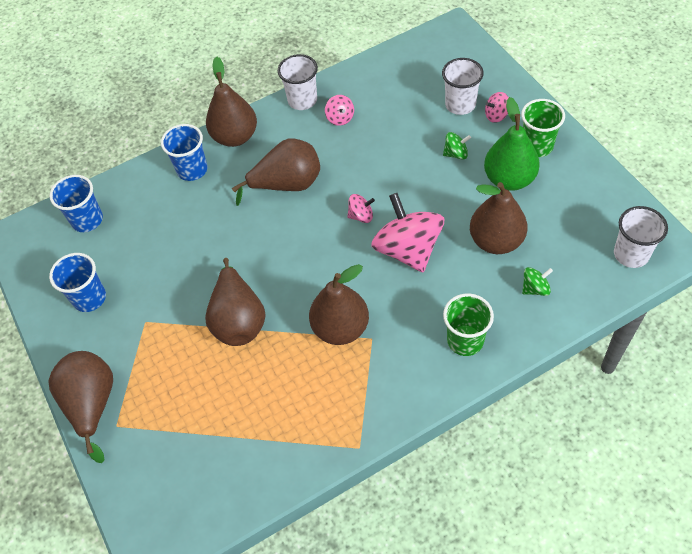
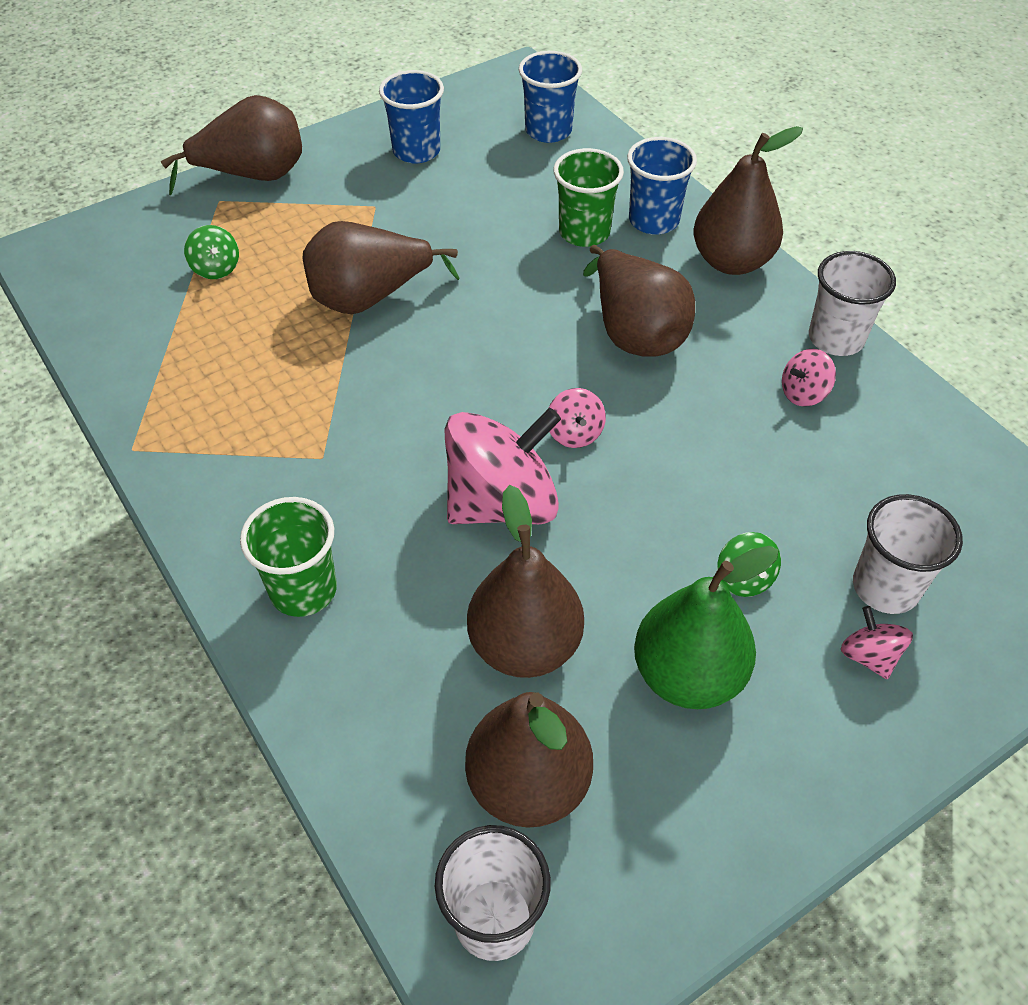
camera: 80 degrees right, 5 degrees down
brown pear [309,264,369,345] -> brown pear moved to [465,692,593,828]
green cup [521,99,565,157] -> green cup moved to [554,148,624,247]
green spinning top [522,267,553,296] -> green spinning top moved to [184,225,239,279]

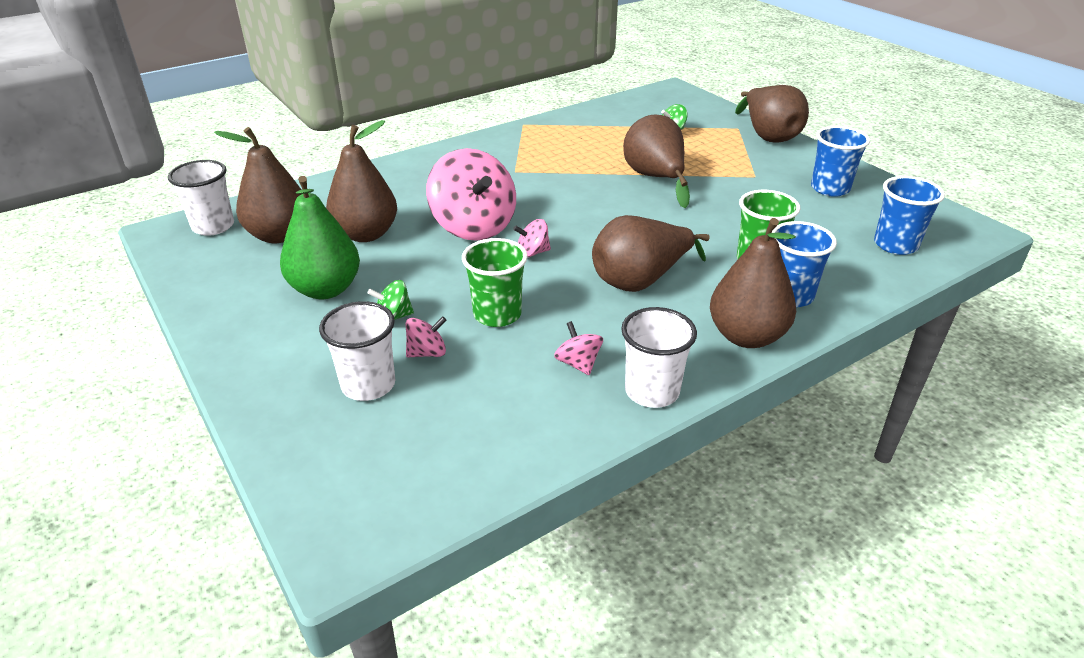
camera: 90 degrees right, 15 degrees down
green cup [240,497,337,617] -> green cup moved to [462,238,528,327]
pink spinning top [841,606,913,679] -> pink spinning top moved to [406,316,446,358]

